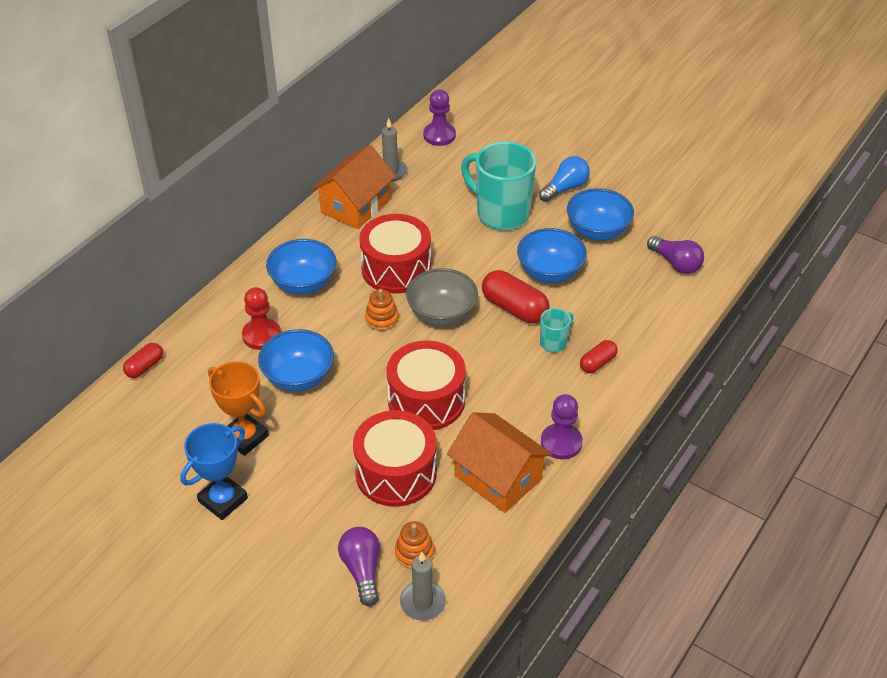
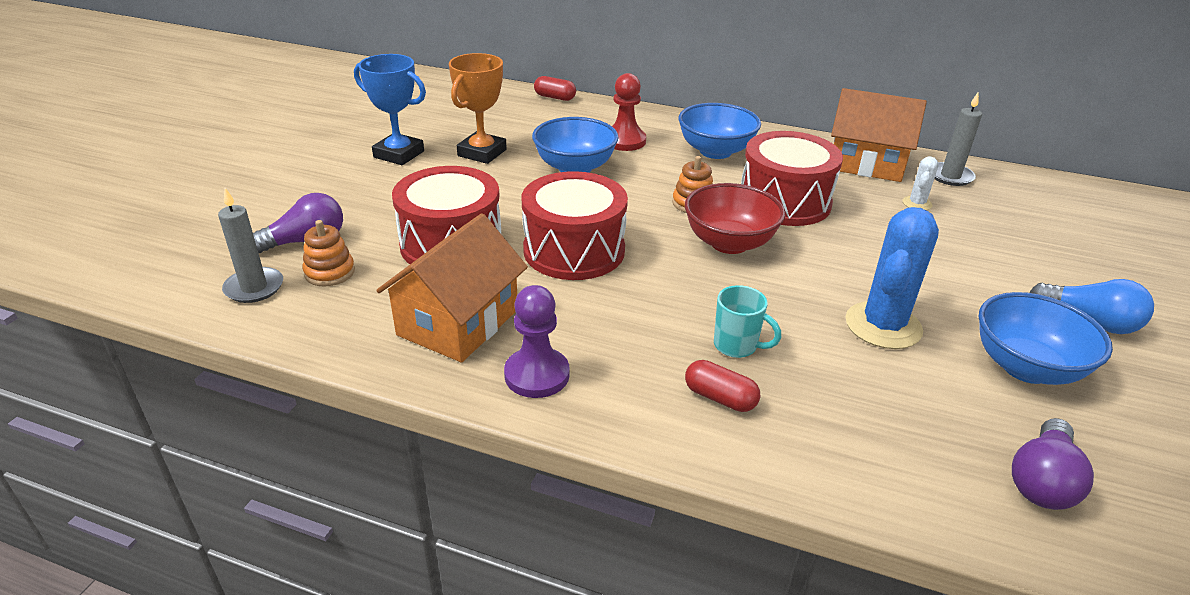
camera: 75 degrees right, 10 degrees down
grey bowl [406,268,478,326] -> red bowl [685,183,785,254]
purple pawn [423,89,456,146] -> none
turquoise mug [461,142,536,231] -> none
red capsule [482,270,550,323] -> none
blue bowl [517,228,587,283] -> blue cactus [846,207,939,349]
none -> white cactus [903,156,939,210]

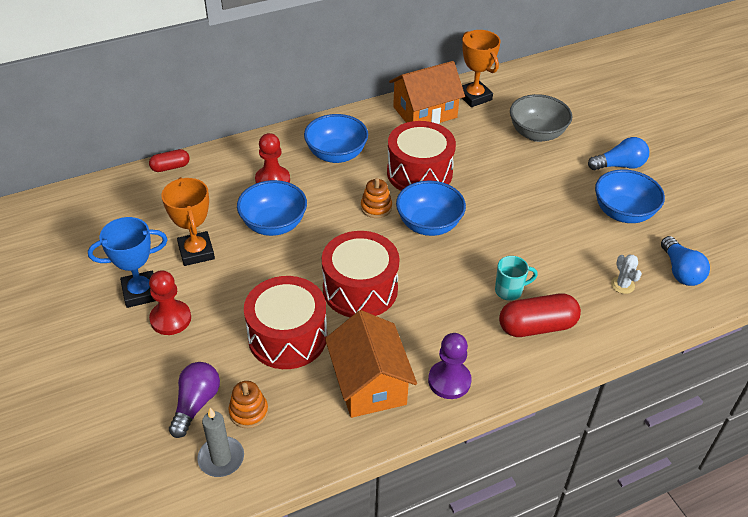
camera: 45 degrees left, 10 degrees up
red bowl [685,183,785,254] -> blue bowl [396,181,466,236]
red capsule [685,360,760,412] -> red capsule [499,294,581,337], size x1.73
blue cactus [846,207,939,349] -> none
white cactus [903,156,939,210] -> white cactus moved to [611,254,642,294]
grey candle [934,93,982,186] -> orange trophy [462,30,501,107]
purple light bulb [1012,418,1094,510] -> blue light bulb [661,236,710,286]
none -> red pawn [149,270,191,335]
none -> grey bowl [510,94,572,142]

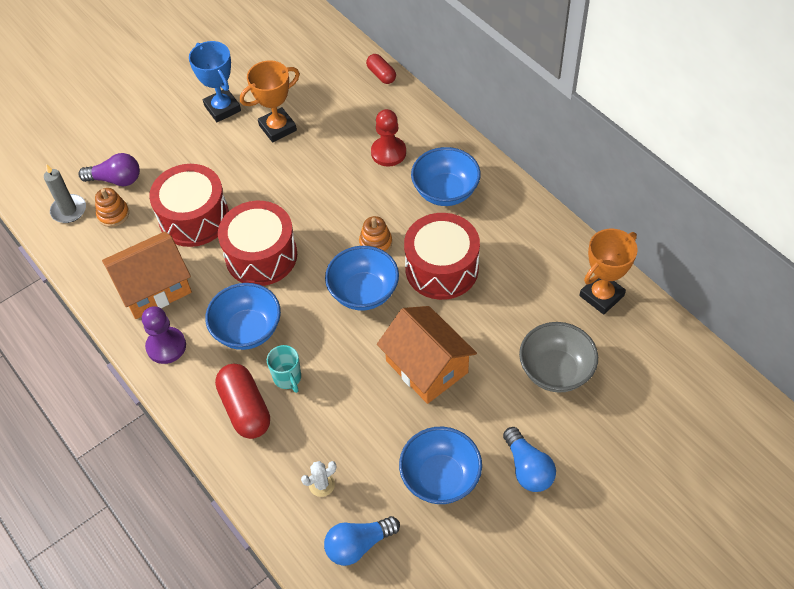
camera: 80 degrees right, 10 degrees up
red pawn [149,270,191,335] -> none
blue bowl [237,180,307,236] -> blue bowl moved to [205,283,281,350]
orange house [389,61,465,124] -> orange house moved to [377,306,477,404]

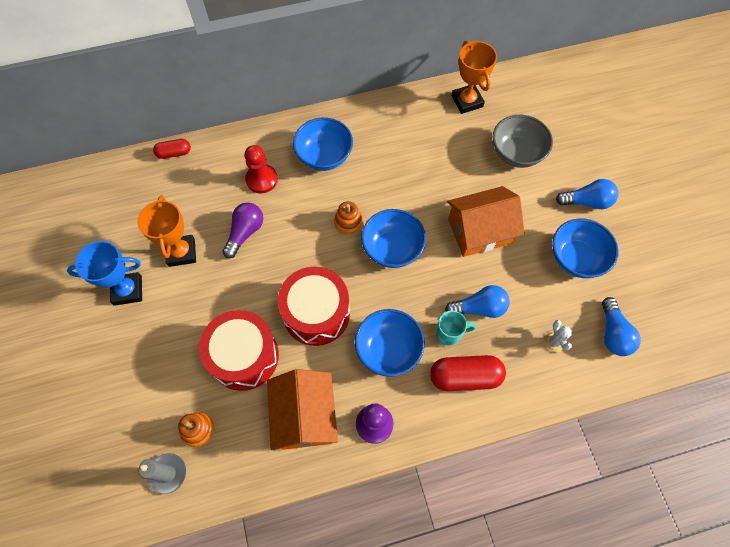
camera: 70 degrees left, 10 degrees up
purple light bulb [78,153,140,186] -> purple light bulb moved to [222,203,263,258]
red drum [404,213,480,300] -> none
none -> blue light bulb [445,285,510,318]

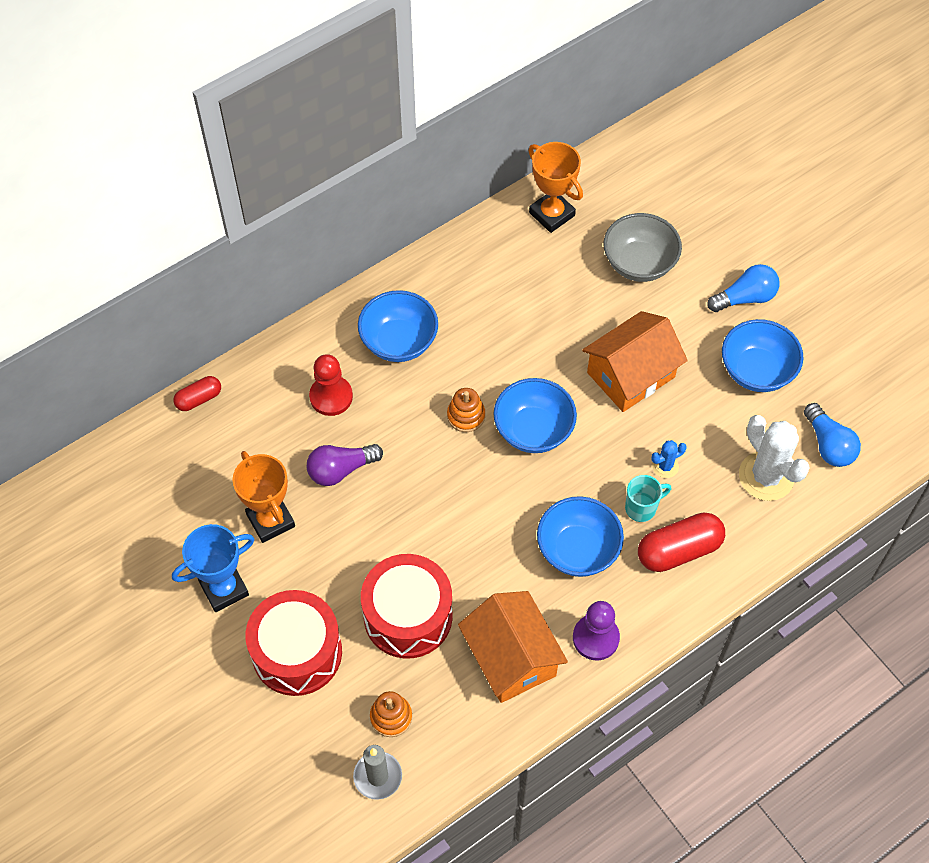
camera: 20 degrees left, 5 degrees down
purple light bulb [222,203,263,258] -> purple light bulb turned 120 degrees counterclockwise [307,444,383,486]
red drum [278,267,350,346] -> red drum moved to [246,590,342,696]
blue light bulb [445,285,510,318] -> blue cactus [651,440,687,478]
white cactus [544,320,572,352] -> white cactus [739,415,810,501], size x2.08

